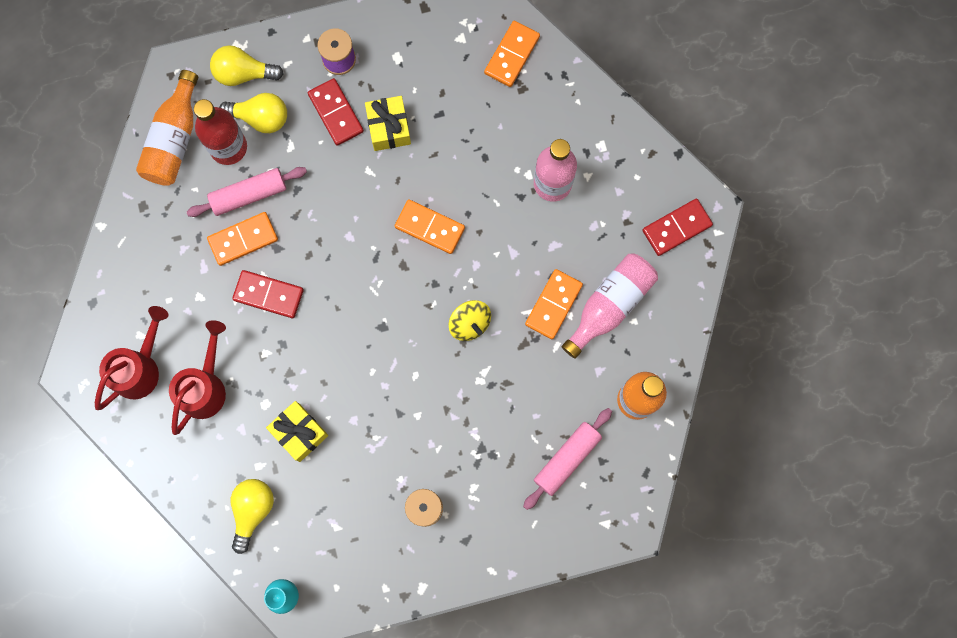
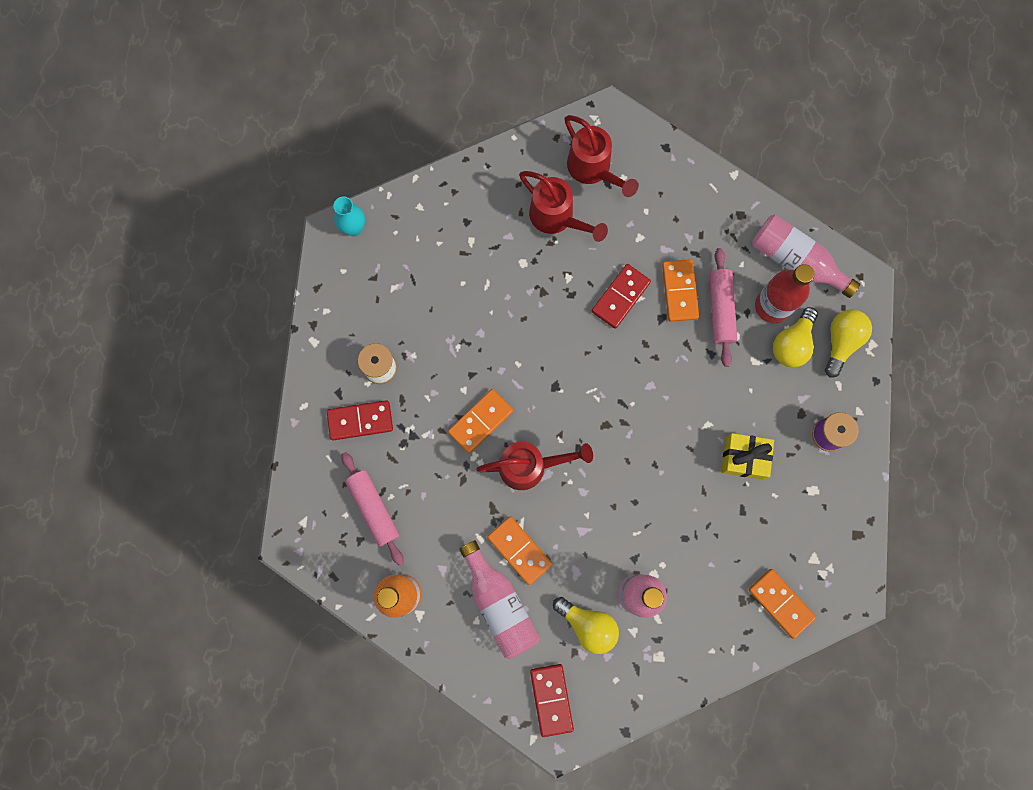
camera: 110 degrees right, 0 degrees up
orange bottle [136,70,198,186] -> pink bottle [752,215,860,298]
yellow light bulb [231,479,274,554] -> yellow light bulb moved to [553,597,619,654]
yellow gift [266,401,328,462] -> none
red domino [308,78,364,146] -> red domino moved to [327,400,393,440]
orange domino [395,199,465,254] -> orange domino moved to [448,389,513,453]
yellow spinning top [449,300,491,341] -> red watering can [476,442,593,490]

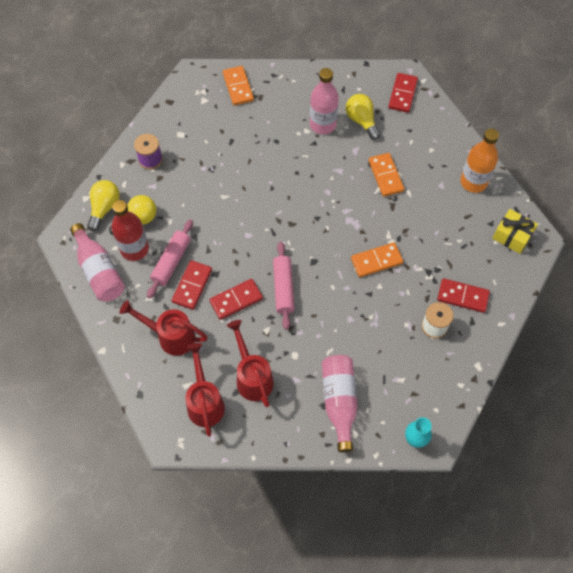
camera: 155 degrees left, 15 degrees down
pink rolling pin [341,452,404,565] -> pink rolling pin moved to [273,242,295,330]
pink bottle [459,540,540,659] -> pink bottle moved to [322,355,358,452]
red watering can [476,442,593,490] -> red watering can moved to [119,300,208,356]
orange domino [662,259,699,322] -> red domino [172,260,212,310]
yellow gift [721,433,774,480] -> yellow gift moved to [492,209,538,254]
yellow light bulb [825,310,872,378] -> yellow light bulb turned 150 degrees clockwise [88,180,120,231]

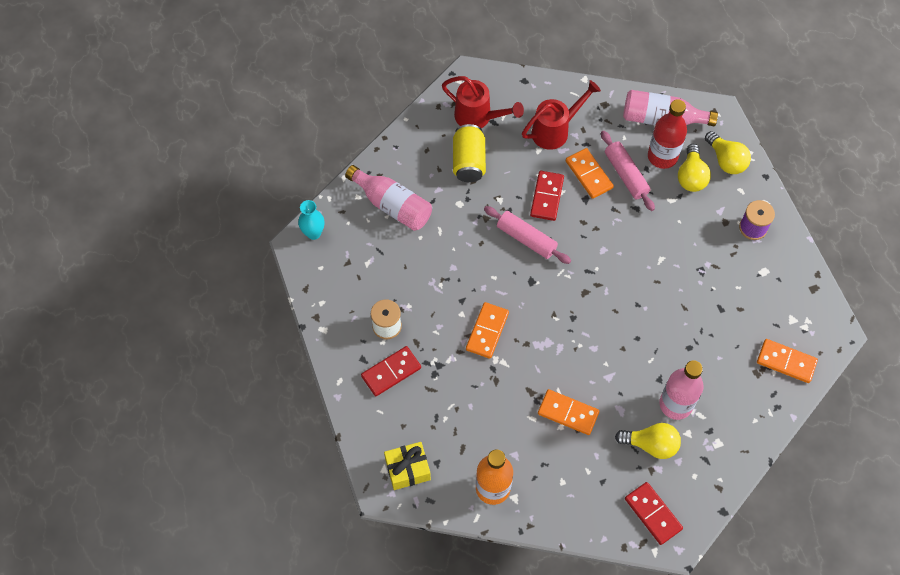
camera: 130 degrees right, 0 degrees up
red domino [172,260,212,310] -> orange domino [566,148,614,199]
red watering can [227,320,274,407] -> yellow can [453,124,486,182]

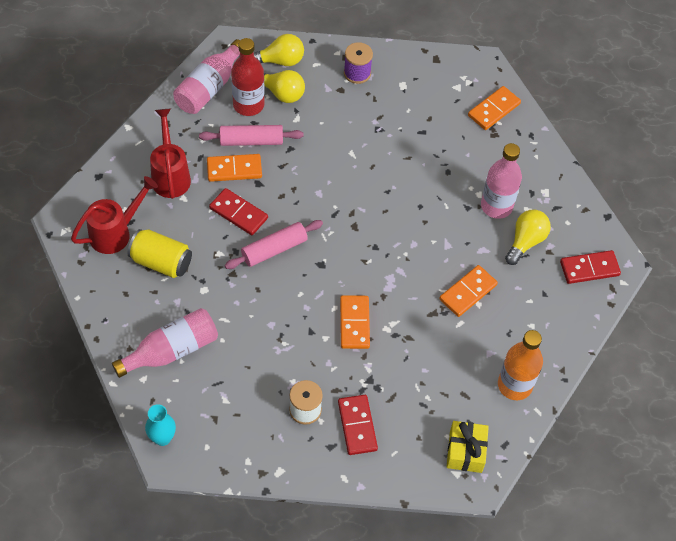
camera: 70 degrees left, 5 degrees down
orange domino [466,302,509,359] -> orange domino turned 45 degrees clockwise [340,295,370,349]

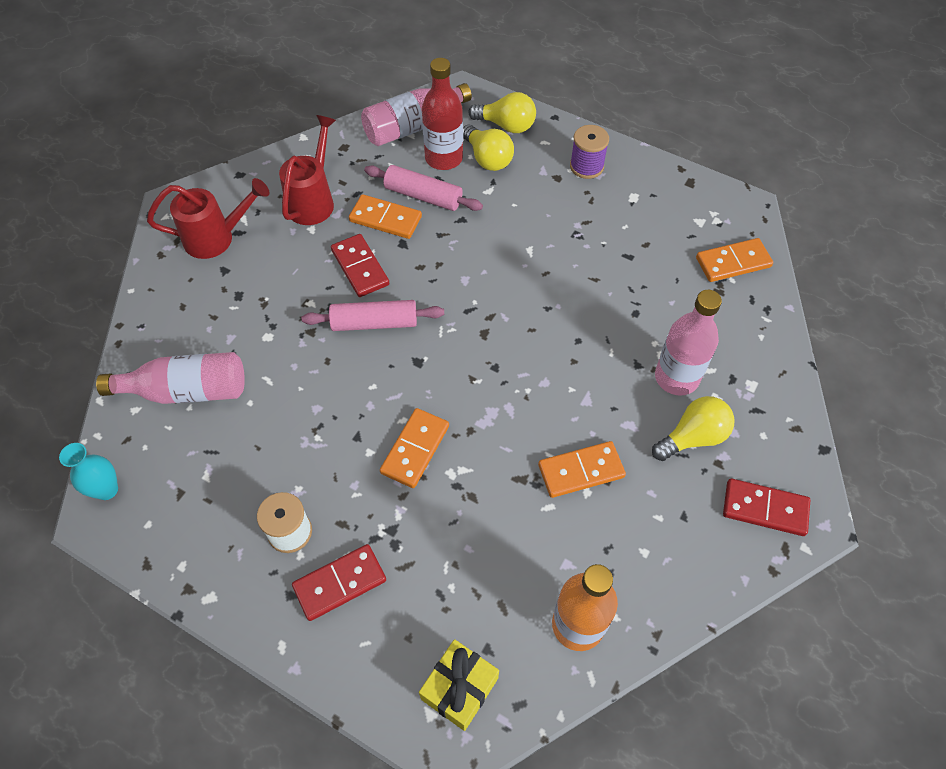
camera: 30 degrees right, 0 degrees up
yellow can [128,229,192,278] -> none
red domino [338,395,378,455] -> red domino turned 45 degrees clockwise [292,544,386,621]

